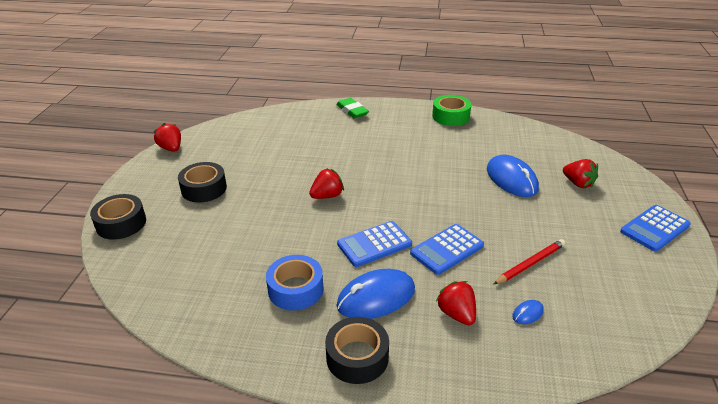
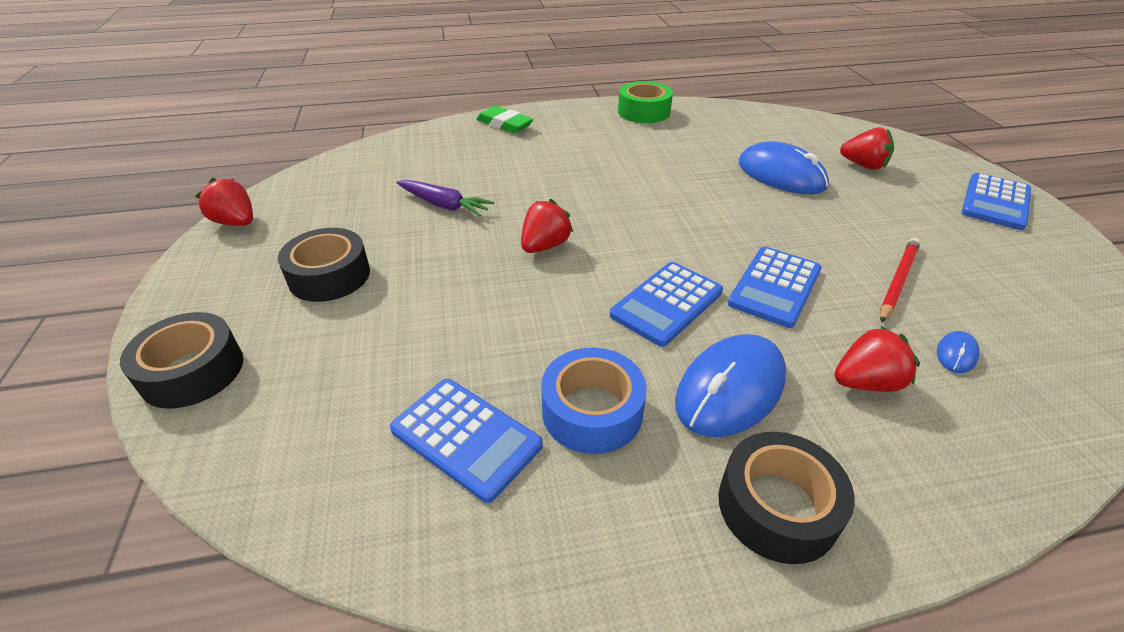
camera: 20 degrees left, 5 degrees up
red strawberry [436,281,476,325] -> red strawberry turned 120 degrees clockwise [834,326,920,392]
none -> blue calculator [390,379,543,503]
none -> purple carrot [396,180,495,217]

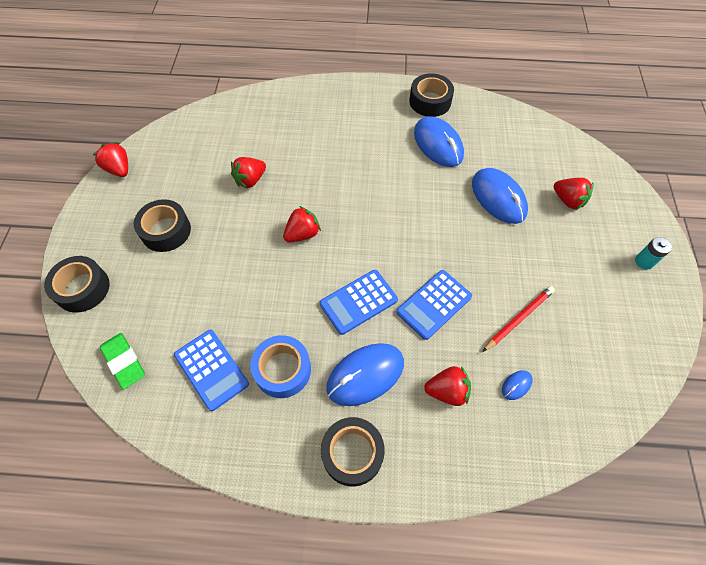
camera: 15 degrees right, 20 degrees up
purple carrot [396,180,495,217] -> red strawberry [231,157,266,188]
green eraser [476,106,534,133] -> green eraser moved to [100,333,145,389]
green tape [618,81,673,123] -> black tape [409,74,454,117]
blue calculator [961,173,1031,230] -> turquoise battery [635,237,672,270]
none -> blue mouse [414,116,464,167]

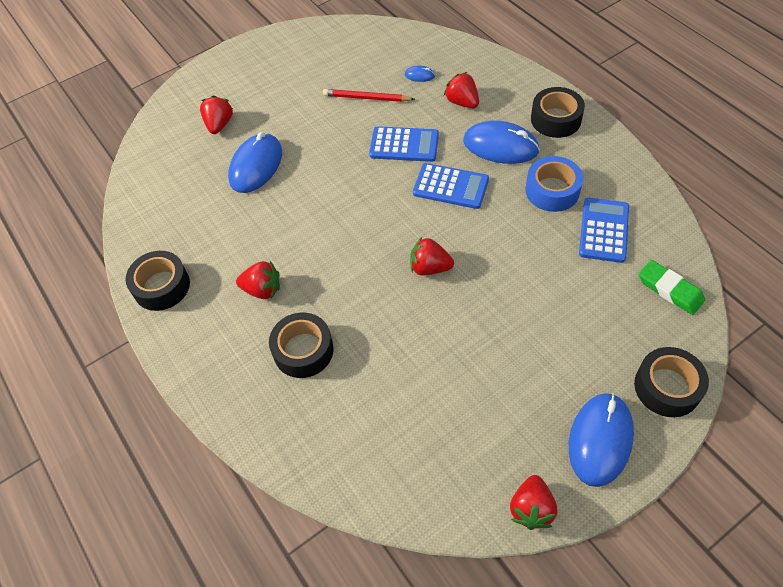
camera: 125 degrees left, 5 degrees down
green eraser [100,333,145,389] -> green eraser turned 60 degrees counterclockwise [639,260,705,315]
black tape [134,199,191,252] -> black tape moved to [269,312,334,378]
red strawberry [231,157,266,188] -> red strawberry moved to [236,261,280,299]
blue mouse [414,116,464,167] -> blue mouse moved to [569,393,634,487]
turquoise battery [635,237,672,270] -> none

